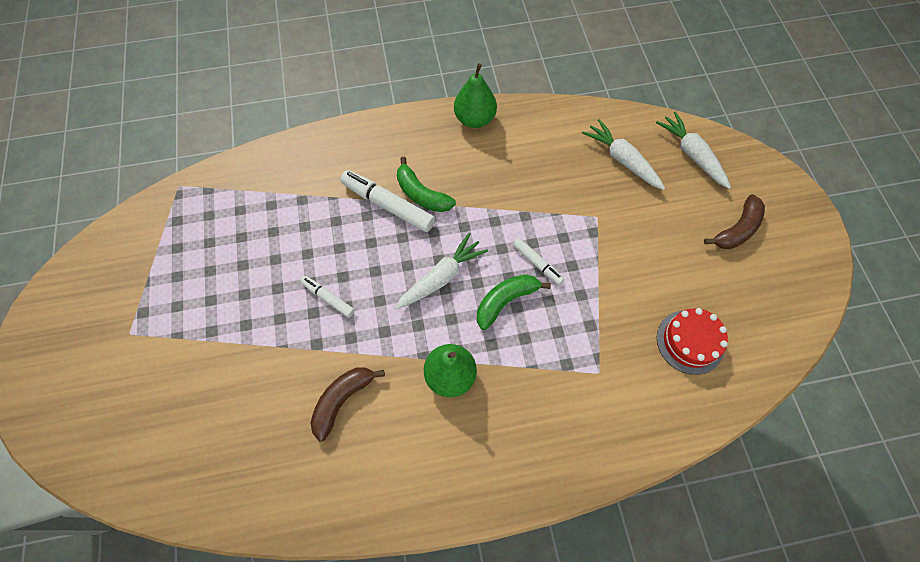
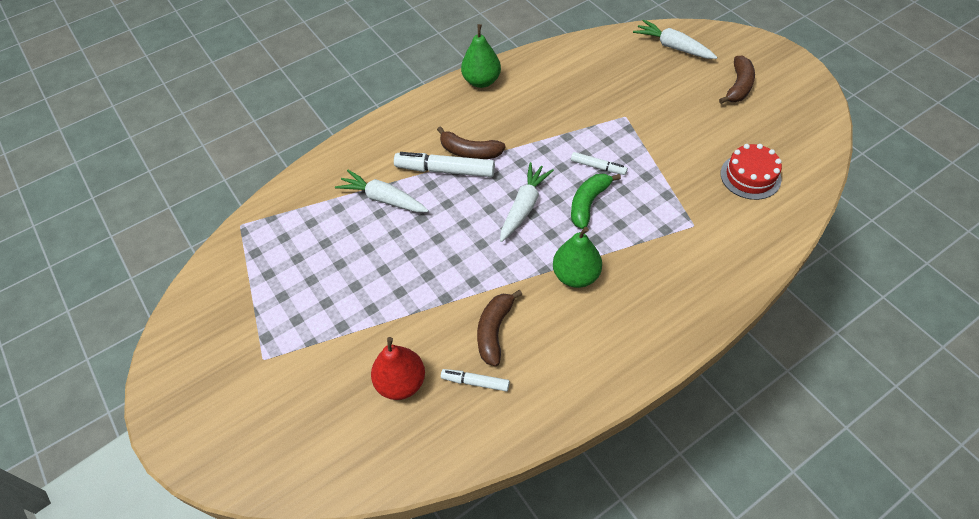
camera: 20 degrees left, 10 degrees down
white marker [301,276,355,318] -> white marker moved to [441,369,510,392]
green banana [397,157,456,212] -> brown banana [437,126,506,159]
white carrot [582,119,665,190] -> white carrot moved to [335,170,429,212]
none -> red pear [371,337,425,400]

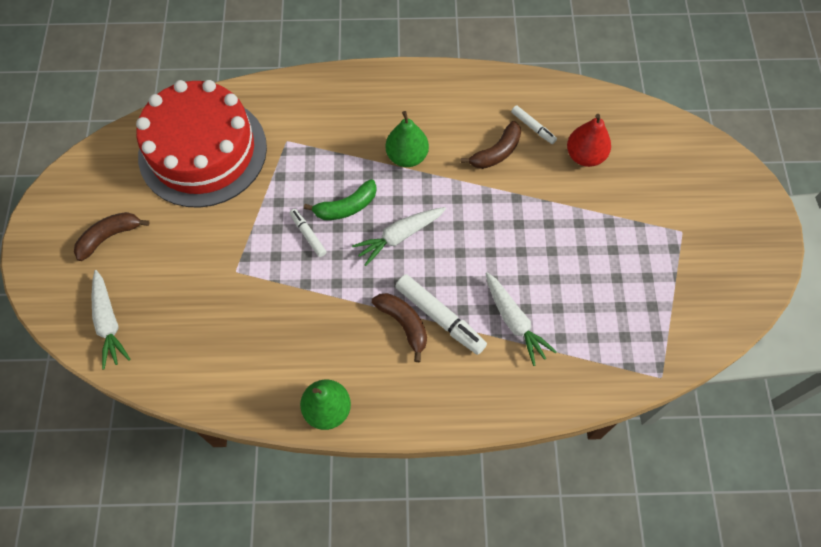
camera: 150 degrees left, 10 degrees up
red cake [720,144,782,200] -> red cake [136,80,267,208], size x2.26

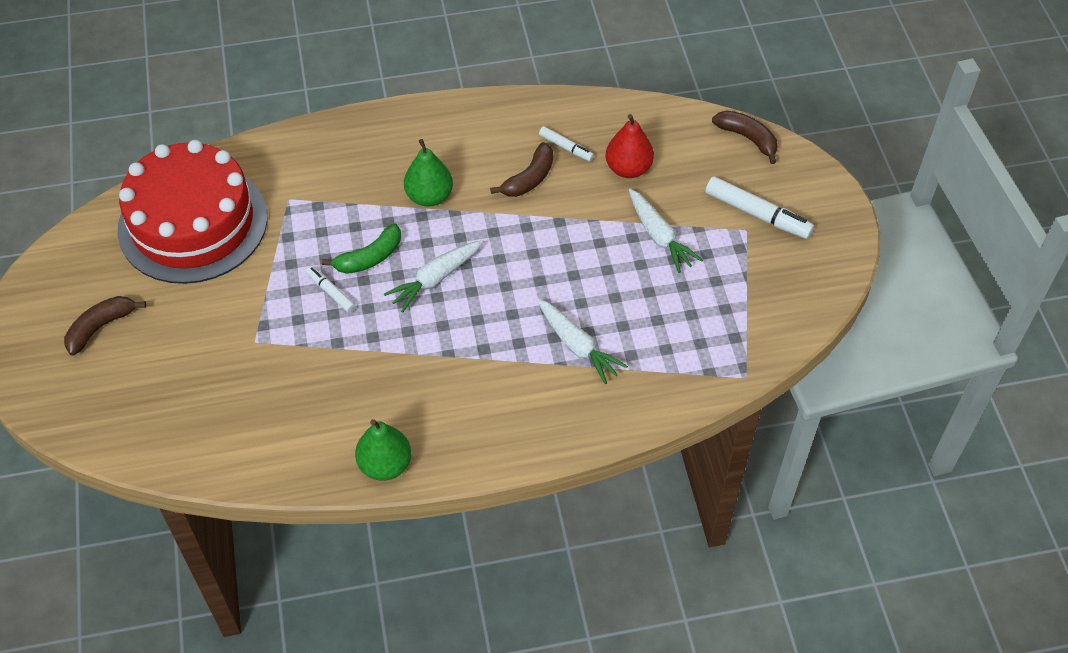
camera: 10 degrees left, 10 degrees down
white carrot [91,270,131,369] -> white carrot moved to [629,189,703,273]
brown banana [372,293,427,362] -> brown banana moved to [712,111,778,164]
white marker [395,274,487,355] -> white marker moved to [705,176,814,239]

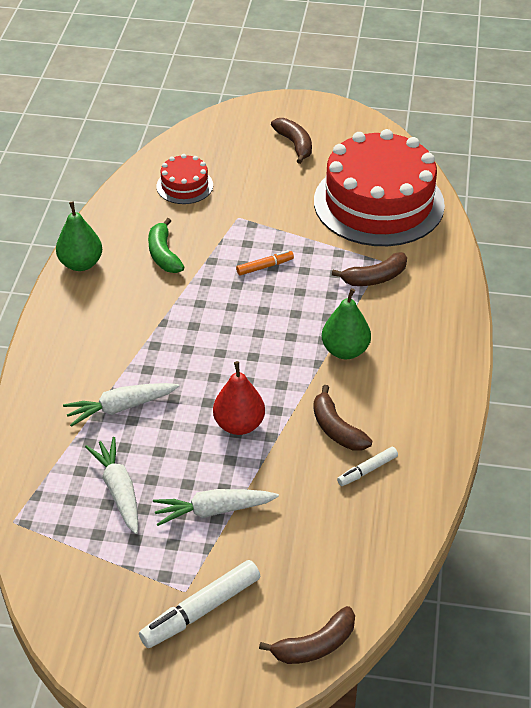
camera: 110 degrees right, 10 degrees down
white marker [306,266,356,313] -> orange marker [236,250,294,276]
green banana [322,223,401,274] -> green banana moved to [148,218,184,273]
white carrot [384,240,483,313] -> white carrot moved to [85,437,138,534]
red pear [606,114,654,178] -> red pear moved to [213,361,265,435]
none -> red cake [157,154,213,204]
none -> brown banana [332,252,407,286]

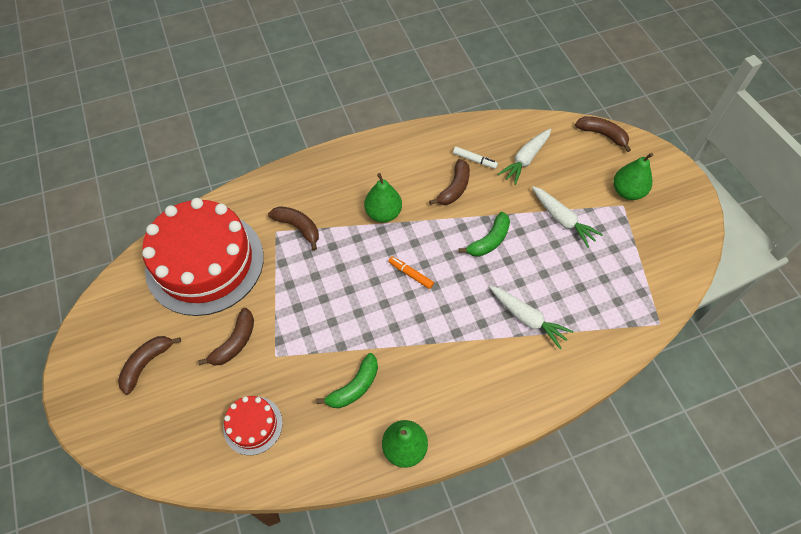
camera: 120 degrees left, 15 degrees up
white carrot [85,437,138,534] -> white carrot moved to [498,129,551,185]
white marker [139,560,260,648] -> green pear [613,153,653,200]
red pear [213,361,265,435] -> green banana [459,212,510,257]
orange marker [236,250,294,276] -> orange marker moved to [388,256,434,289]
none -> brown banana [198,308,254,366]

